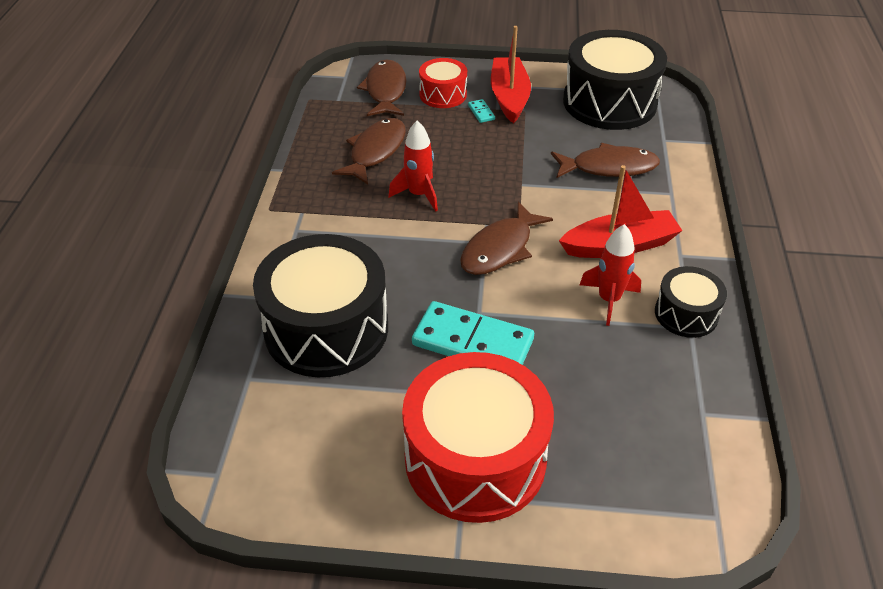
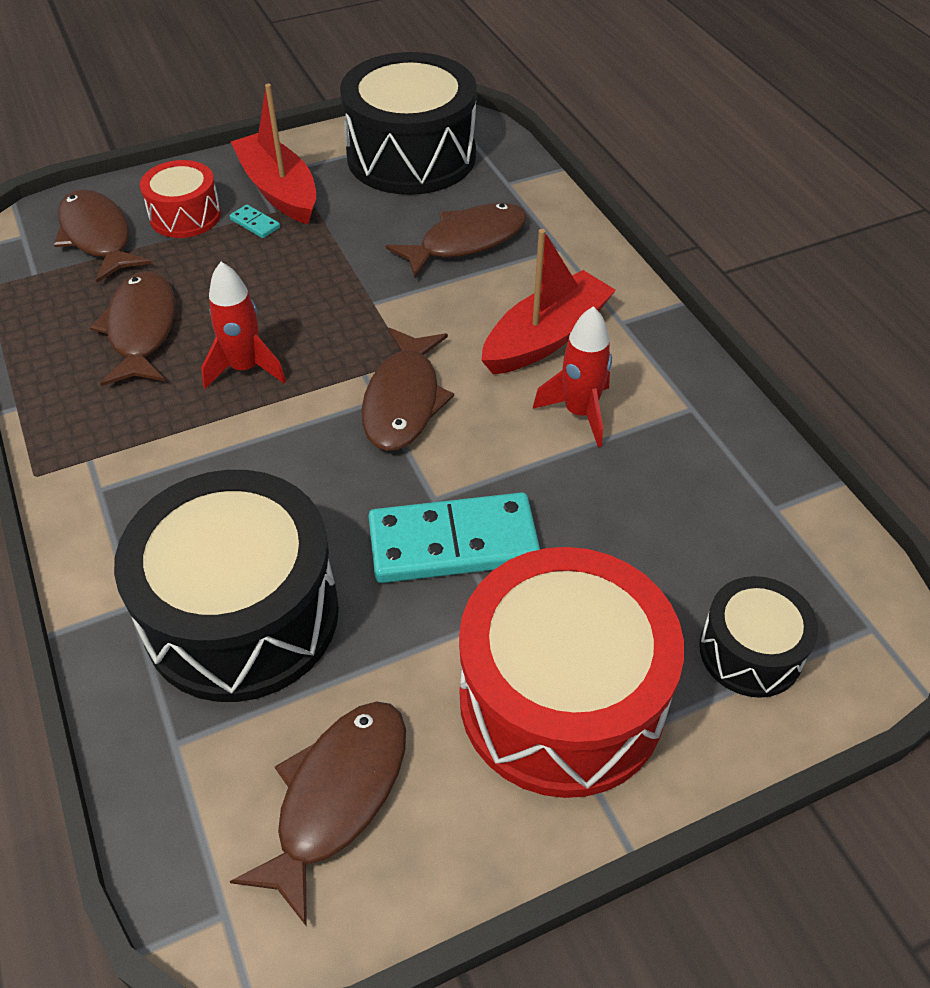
camera: 30 degrees left, 5 degrees up
black drum [655,266,727,338] -> black drum moved to [699,576,818,698]
none -> brown fish [230,701,406,927]

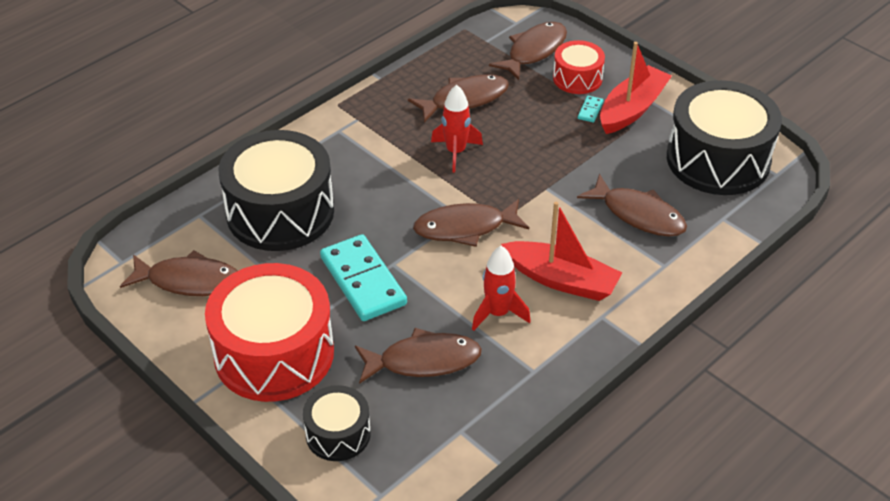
camera: 70 degrees right, 5 degrees down
none -> brown fish [355,328,482,384]

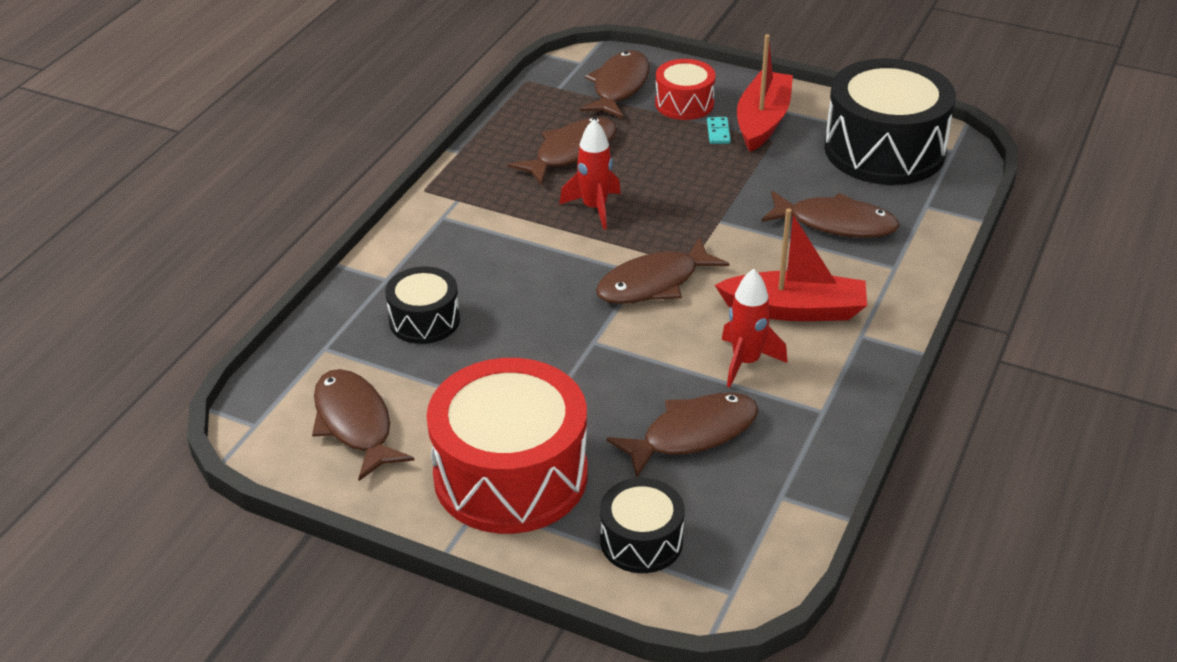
camera: 20 degrees left, 5 degrees down
brown fish [120,250,238,296] -> brown fish turned 105 degrees counterclockwise [312,369,415,481]
black drum [219,130,334,251] -> black drum [385,266,460,344], size x0.51
turquoise domino [320,234,407,321] -> none

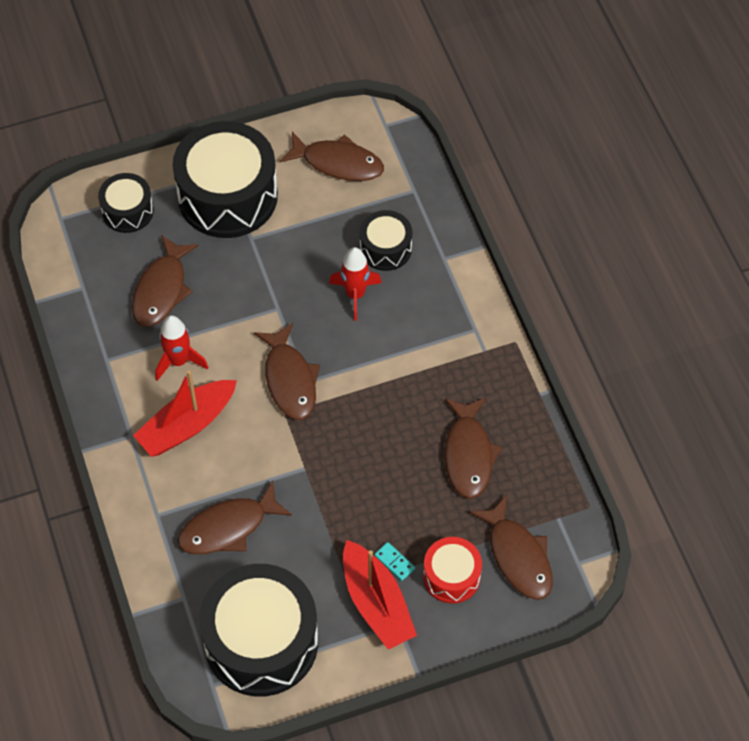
camera: 135 degrees right, 20 degrees up
red drum [427,358,588,534] -> black drum [173,121,278,238]
red rocket [559,119,621,230] -> red rocket moved to [329,247,382,321]
brown fish [596,237,729,304] -> brown fish turned 150 degrees clockwise [254,323,320,420]

